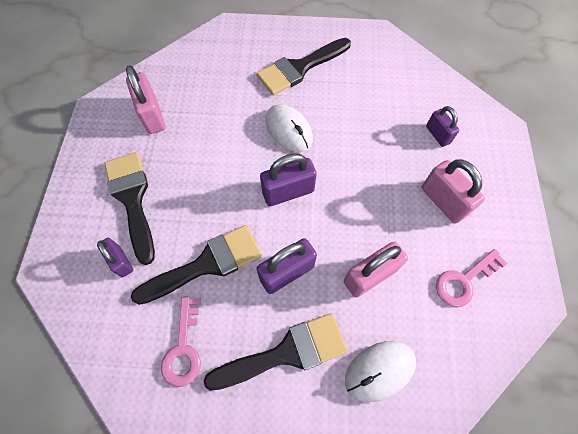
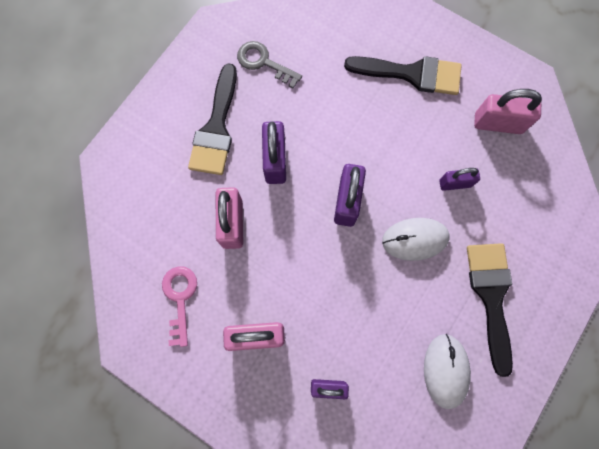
camera: 120 degrees right, 10 degrees up
purple padlock [97,238,133,277] -> purple padlock moved to [439,168,480,191]
black brush [131,225,262,305] -> none
pink key [161,296,201,387] -> grey key [237,41,302,88]
white mouse [345,341,416,402] -> white mouse moved to [424,334,471,409]

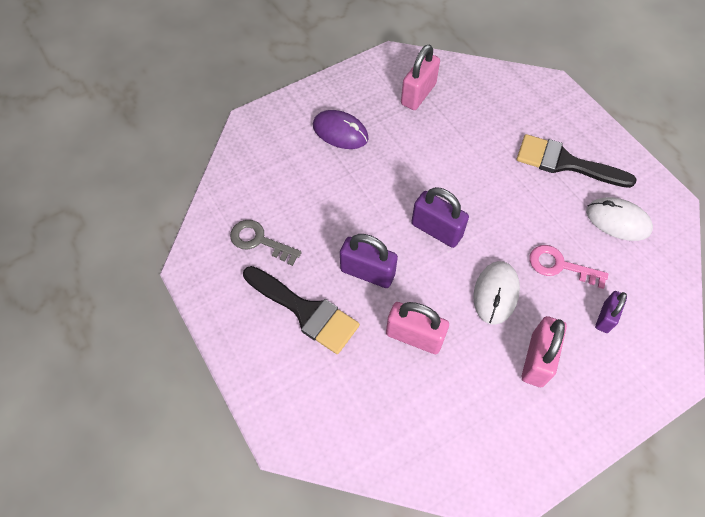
camera: 65 degrees left, 15 degrees down
pink key [162,266,197,347] -> pink key moved to [530,245,608,289]
grey key [237,41,302,88] -> grey key turned 60 degrees clockwise [230,220,302,266]
black brush [344,56,462,95] -> purple mouse [313,110,368,149]
white mouse [382,218,450,261] -> white mouse moved to [473,261,520,325]
purple padlock [439,168,480,191] -> none

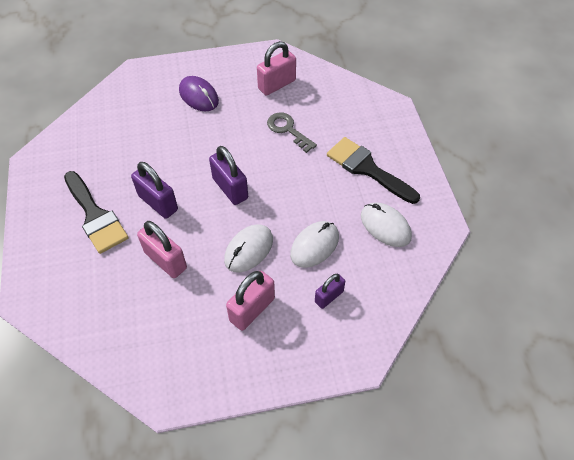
camera: 20 degrees right, 5 degrees down
grey key [230,220,302,266] -> grey key moved to [267,112,317,153]
pink key [530,245,608,289] -> white mouse [290,221,339,268]

